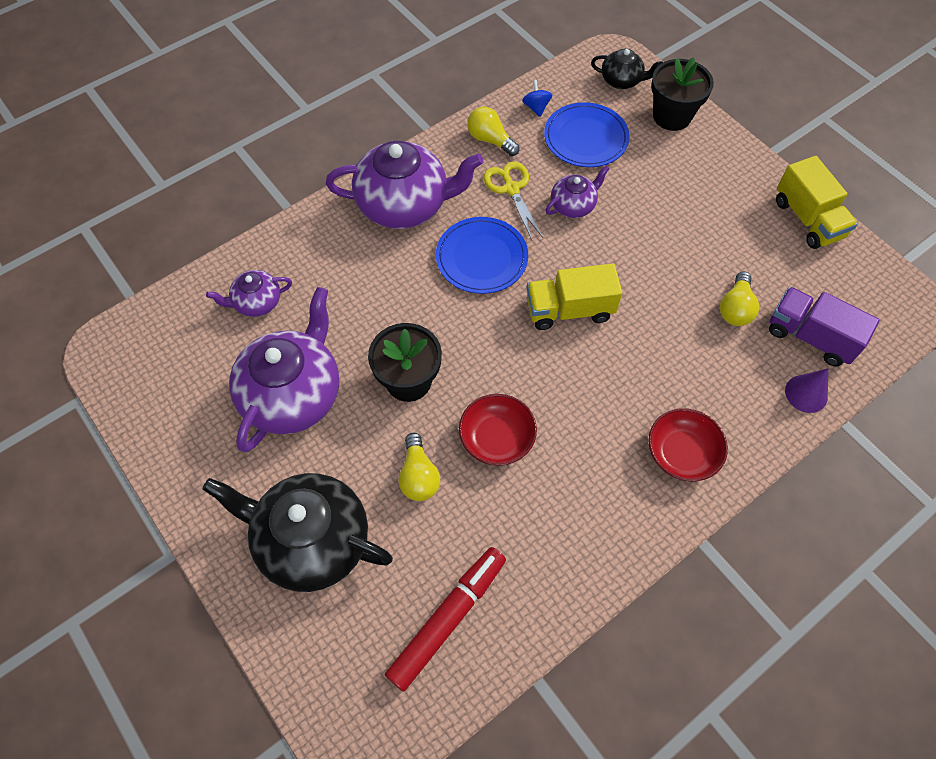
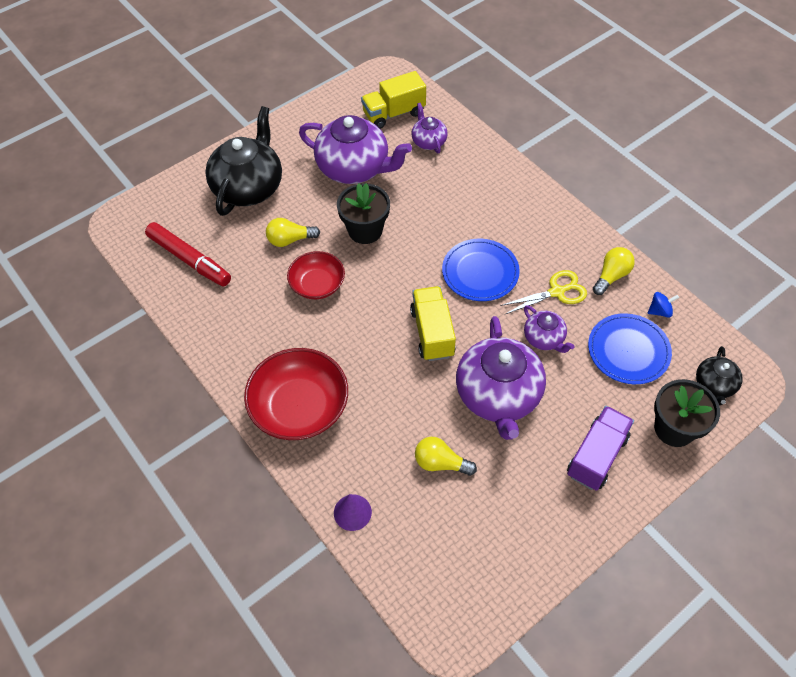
camera: 90 degrees right, 5 degrees down
purple teapot [326,140,483,229] -> purple teapot moved to [456,316,546,440]
red bowl [648,408,728,481] -> red bowl [244,348,348,440], size x1.62
purple truck [769,287,880,367] -> purple truck moved to [567,406,634,491]
yellow truck [776,156,858,249] -> yellow truck moved to [361,71,426,129]

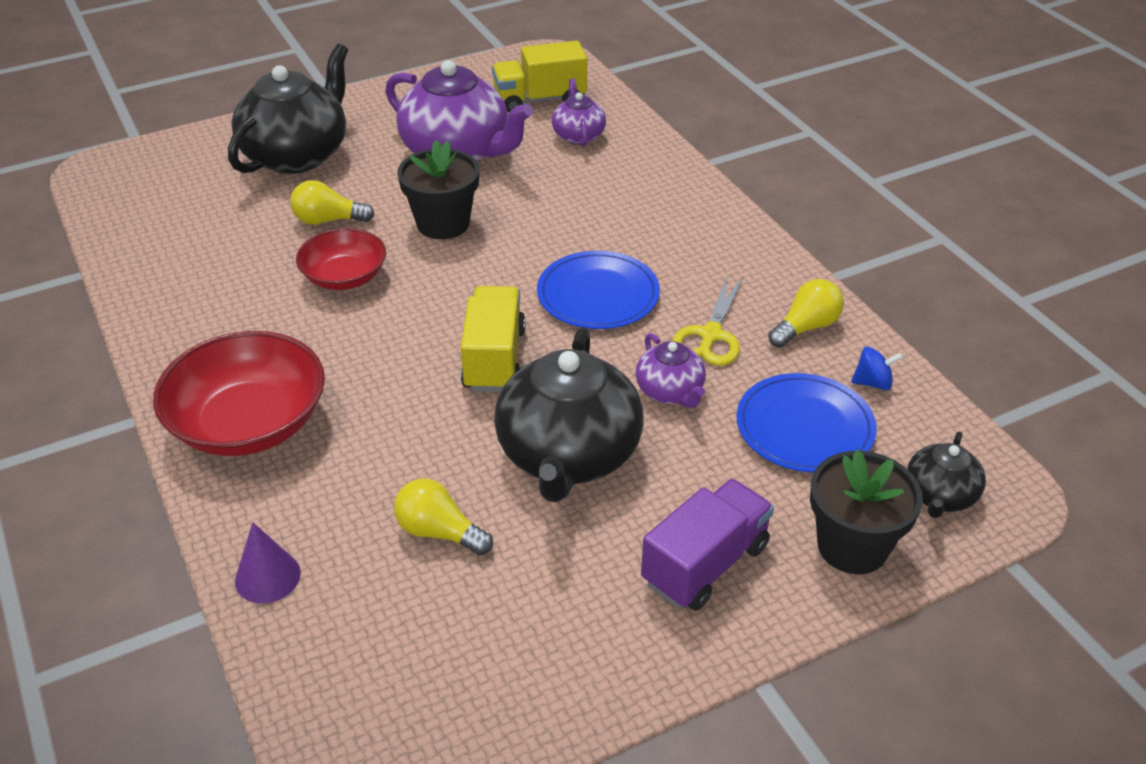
camera: 10 degrees right, 15 degrees down
red marker [145,222,231,286] -> none
purple teapot [456,316,546,440] -> black teapot [494,327,643,502]
yellow scissors [500,270,587,314] -> yellow scissors turned 120 degrees clockwise [673,277,743,366]

